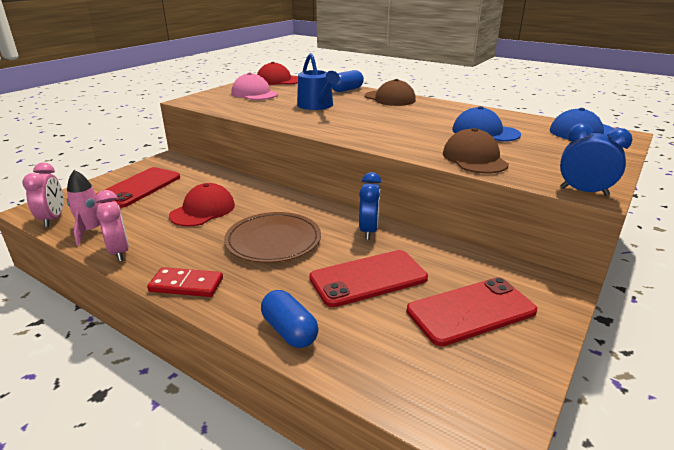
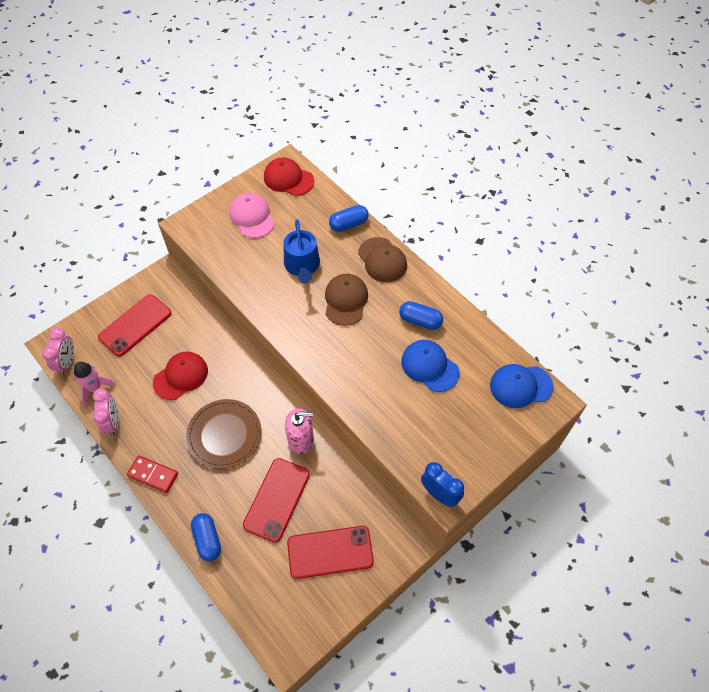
camera: 15 degrees right, 30 degrees up
red phone [309,250,428,307] -> red phone turned 60 degrees counterclockwise [243,458,310,543]
blue clock [359,172,381,240] -> pink soap dispenser [285,408,314,454]
brown cap [443,128,509,174] -> brown cap moved to [325,274,368,326]
none -> blue capsule [399,301,443,330]

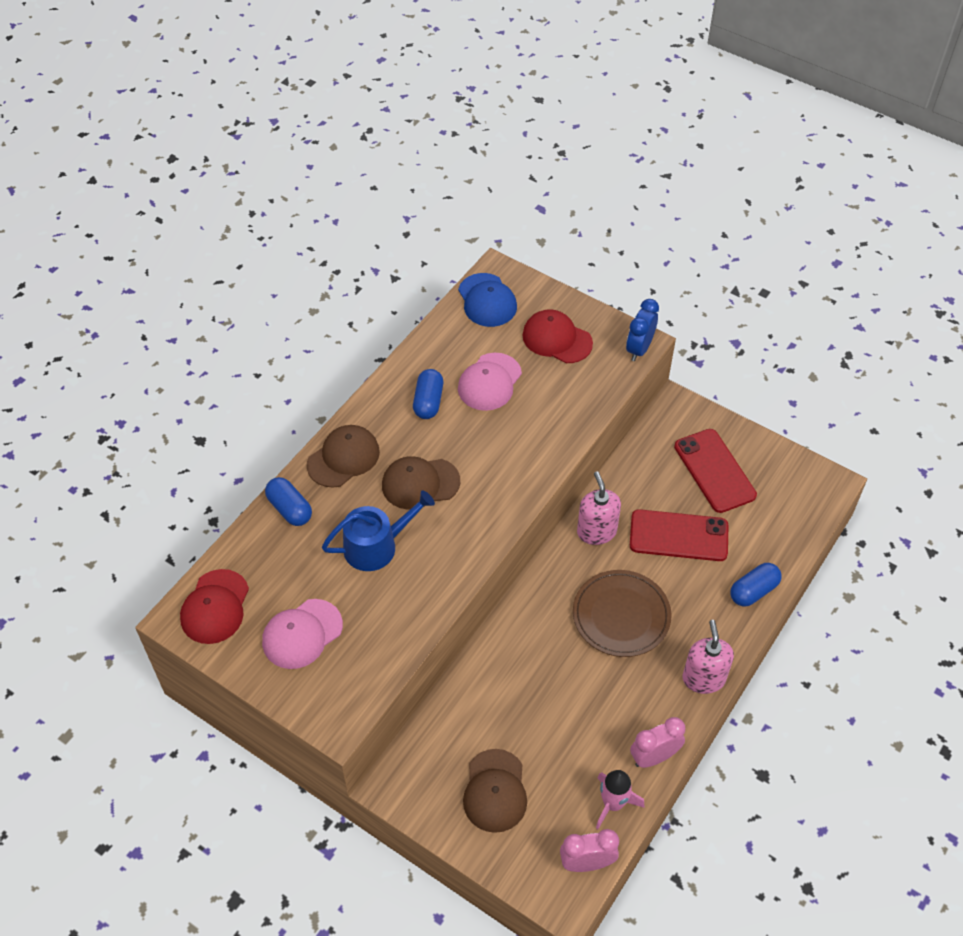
camera: 105 degrees left, 5 degrees down
red phone [98,294,172,357] -> brown cap [463,749,527,833]
red domino [127,455,178,493] -> pink soap dispenser [683,620,734,694]
red cap [153,351,208,400] -> red cap moved to [522,309,593,363]
blue cap [401,340,459,392] -> pink cap [458,353,522,411]

